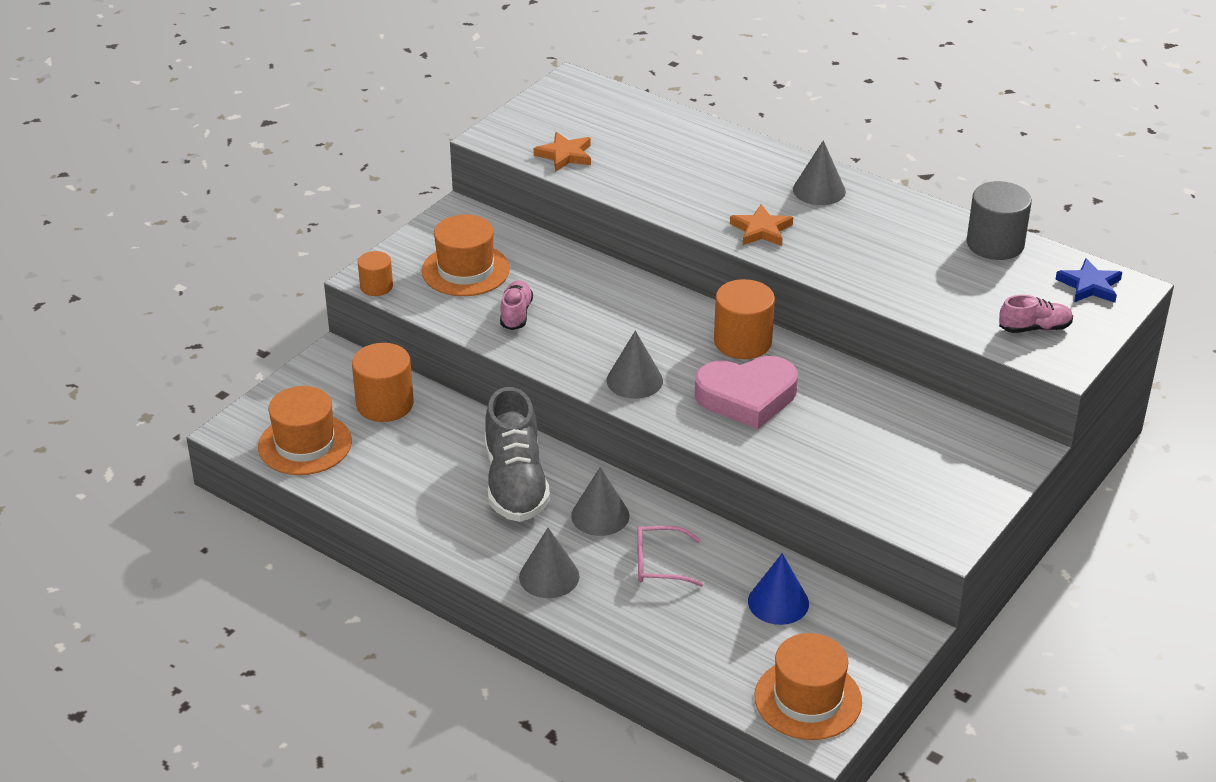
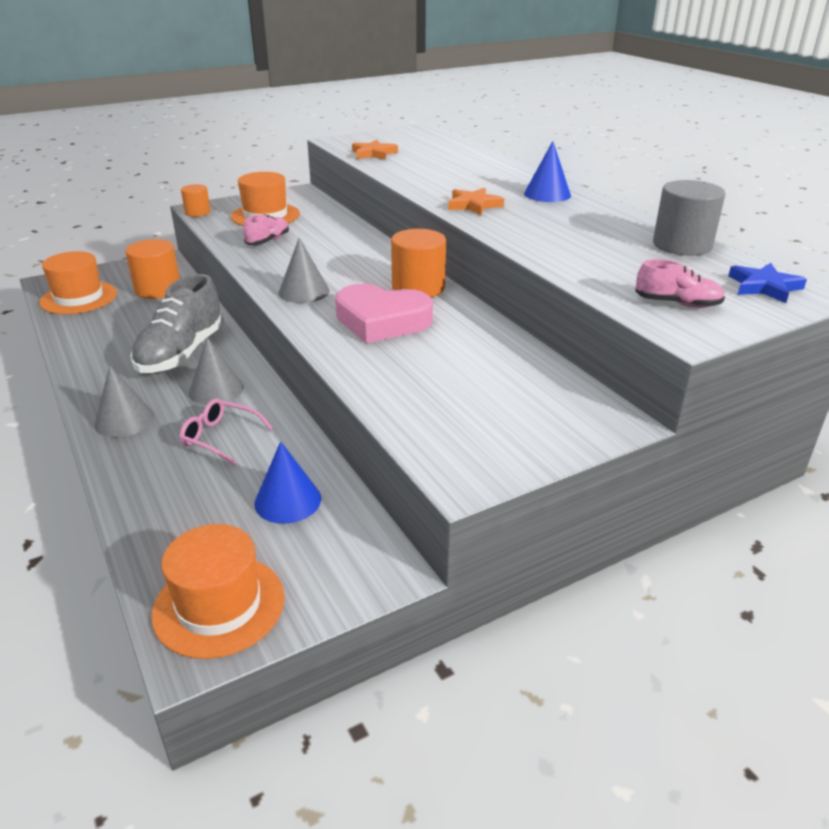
camera: 25 degrees right, 5 degrees down
grey cone [793,140,846,205] -> blue cone [524,141,571,202]

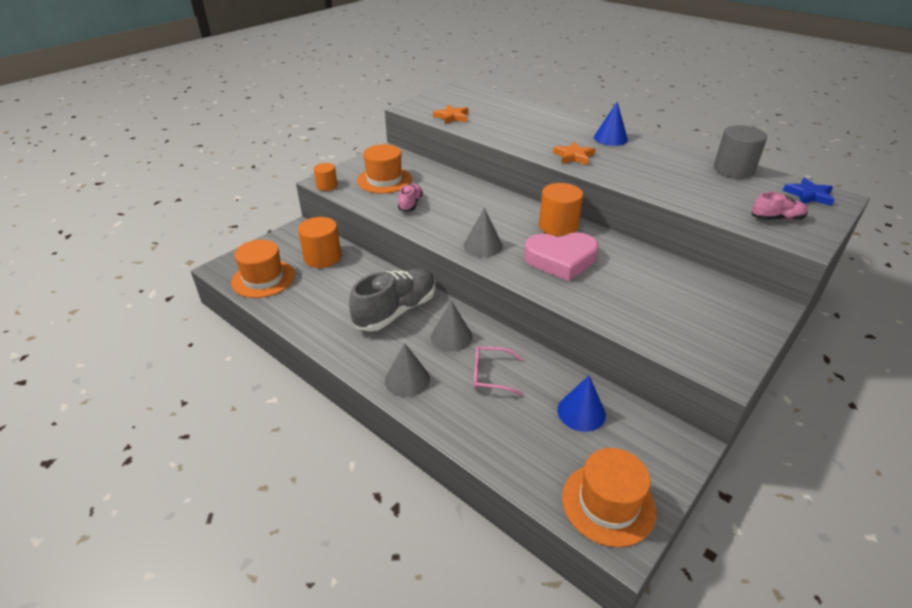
camera: 20 degrees left, 5 degrees up
grey shoe [130,274,224,373] -> grey shoe turned 135 degrees counterclockwise [349,268,435,331]

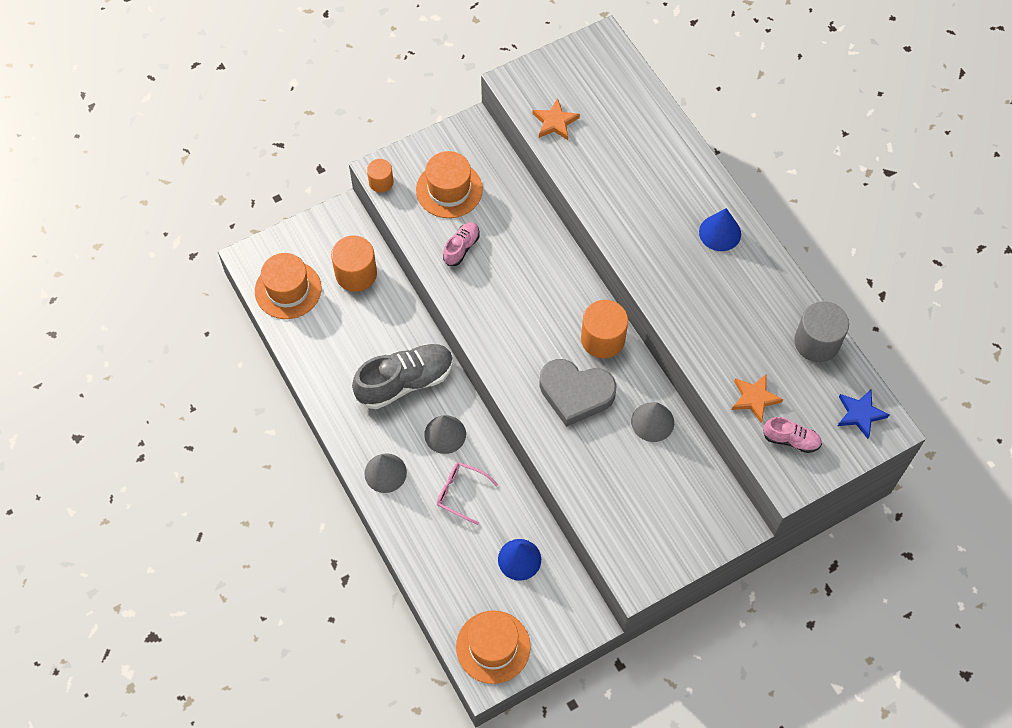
camera: 20 degrees right, 25 degrees up
grey cone [464,208,503,257] -> grey cone moved to [631,402,674,442]
pink heart [524,232,599,281] -> grey heart [539,359,617,427]
orange star [553,142,595,165] -> orange star moved to [732,374,783,423]

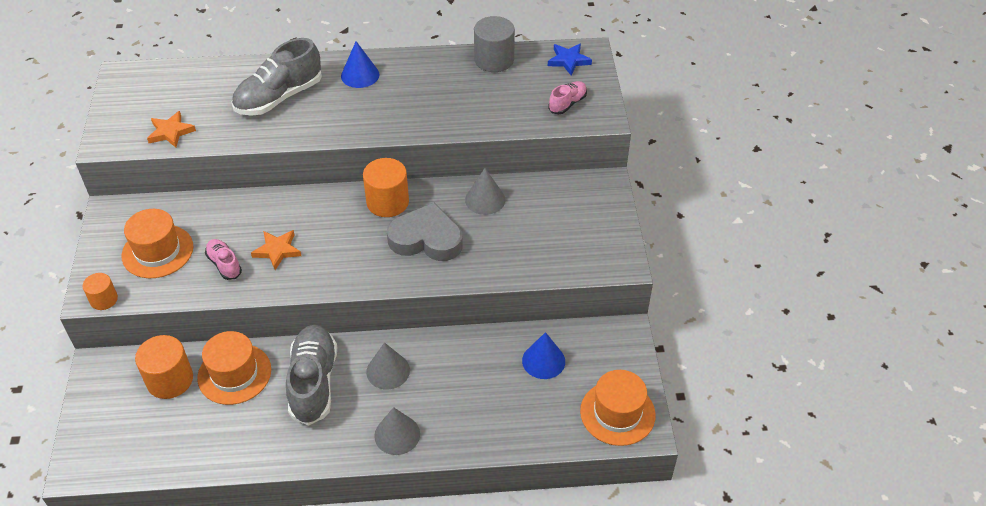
camera: 65 degrees left, 15 degrees down
orange hat [255,253,321,319] -> orange hat moved to [197,331,271,405]
pink glasses [437,462,498,525] -> none
grey heart [539,359,617,427] -> grey heart turned 120 degrees counterclockwise [387,202,463,261]
orange star [732,374,783,423] -> orange star moved to [251,230,301,270]
none -> grey shoe [231,38,322,116]

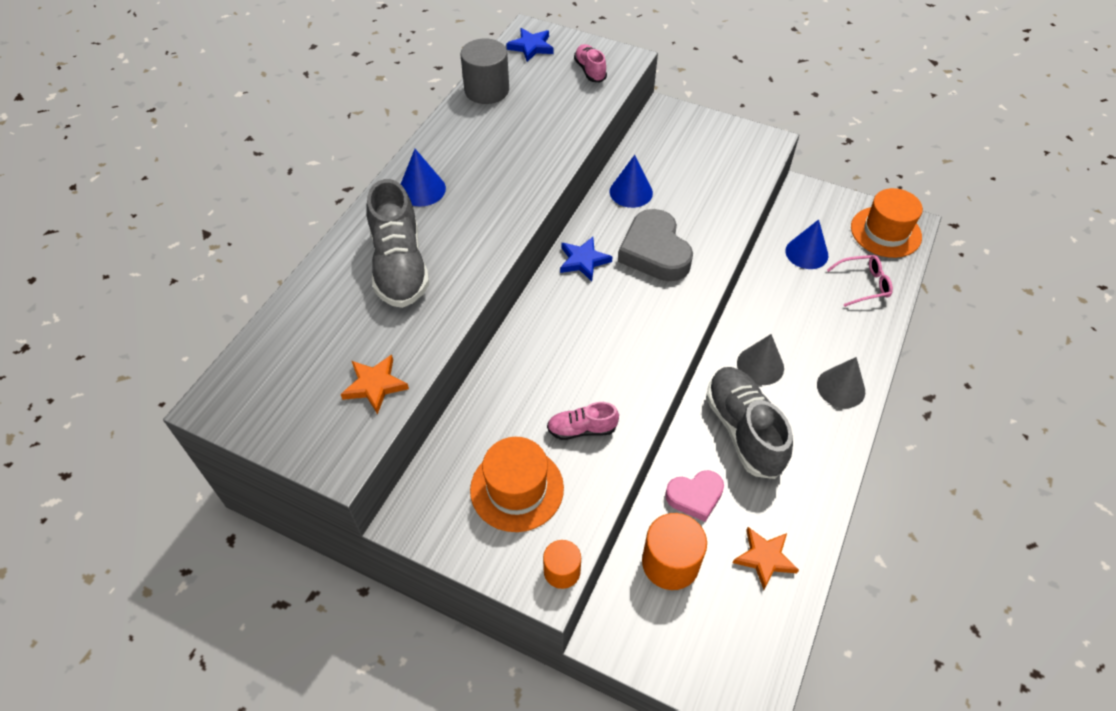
camera: 60 degrees left, 5 degrees up
orange hat [197,331,271,405] -> pink heart [665,470,724,522]
orange star [251,230,301,270] -> orange star moved to [733,527,799,589]
grey shoe [286,325,337,426] -> grey shoe turned 45 degrees clockwise [706,367,793,479]
orange cylinder [363,158,409,217] -> blue star [560,237,612,281]
grey heart [387,202,463,261] -> grey heart turned 60 degrees counterclockwise [618,209,693,281]
grey cone [465,168,505,215] -> blue cone [610,155,653,208]
none -> pink glasses [827,255,893,307]

